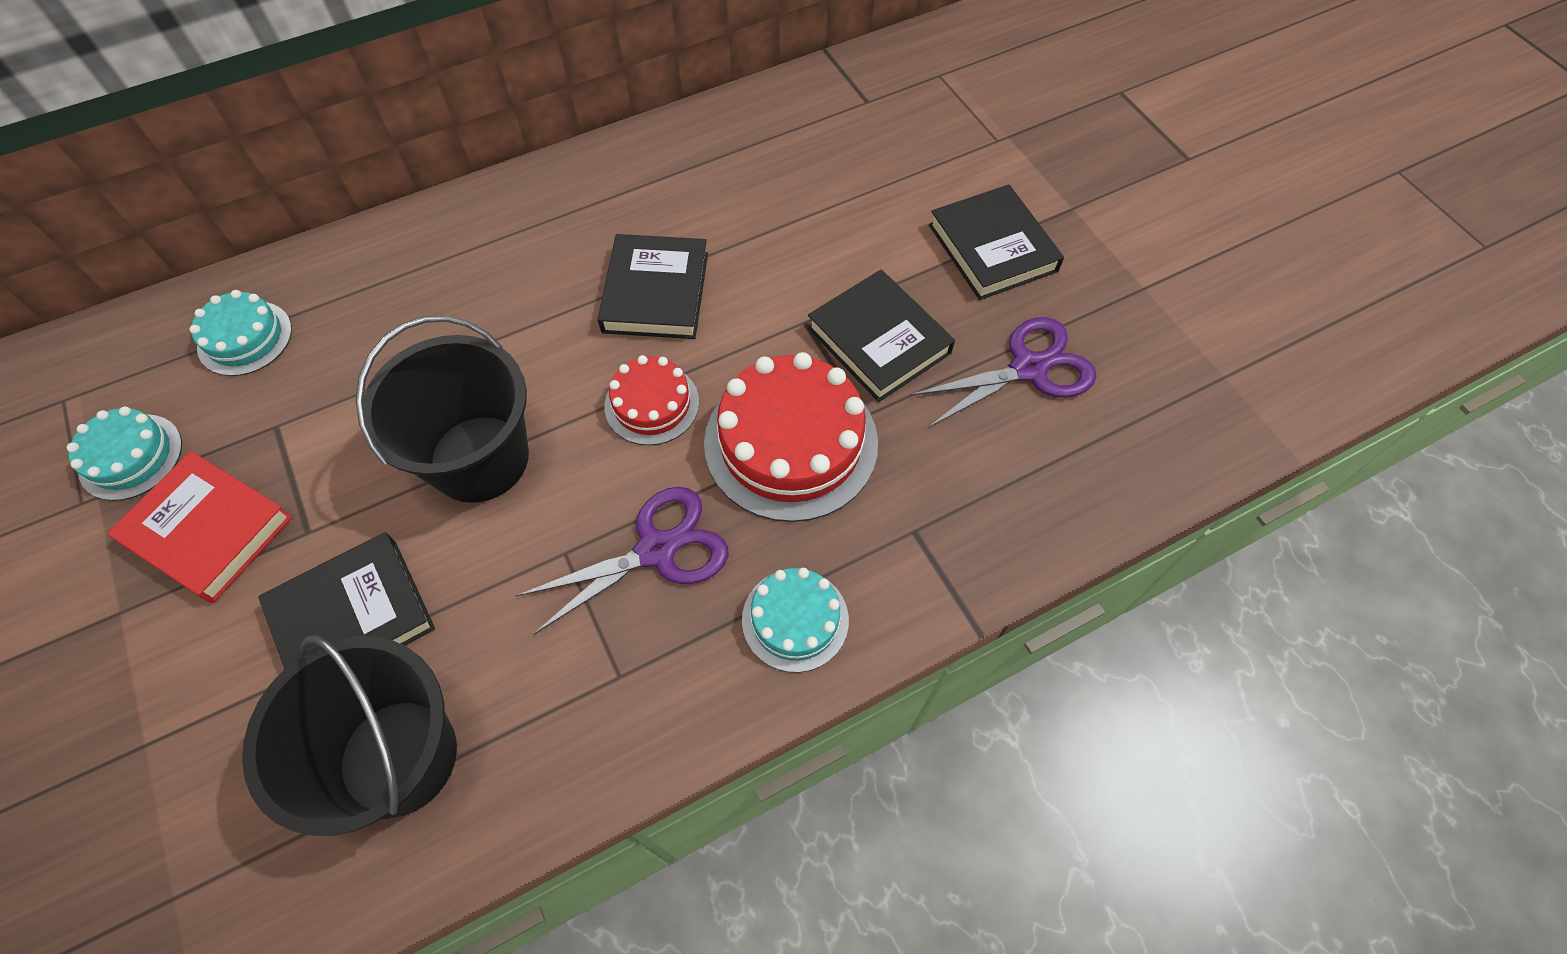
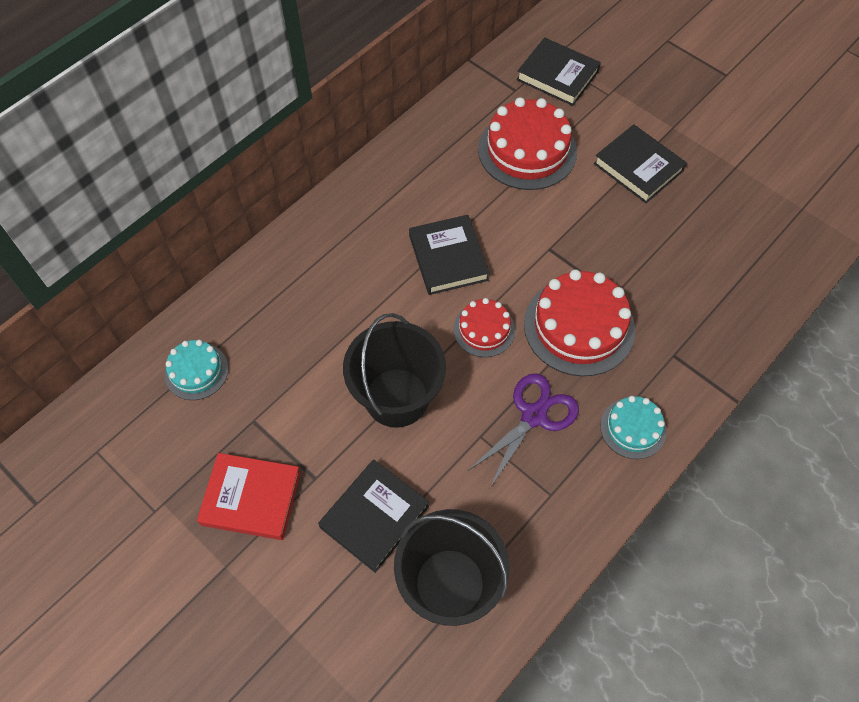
camera: 20 degrees left, 0 degrees up
turquoise cake [67,407,182,501] -> none
black book [807,270,955,402] -> black book moved to [516,37,601,106]
purple scissors [909,317,1096,428] -> none
none -> red cake [478,97,577,190]

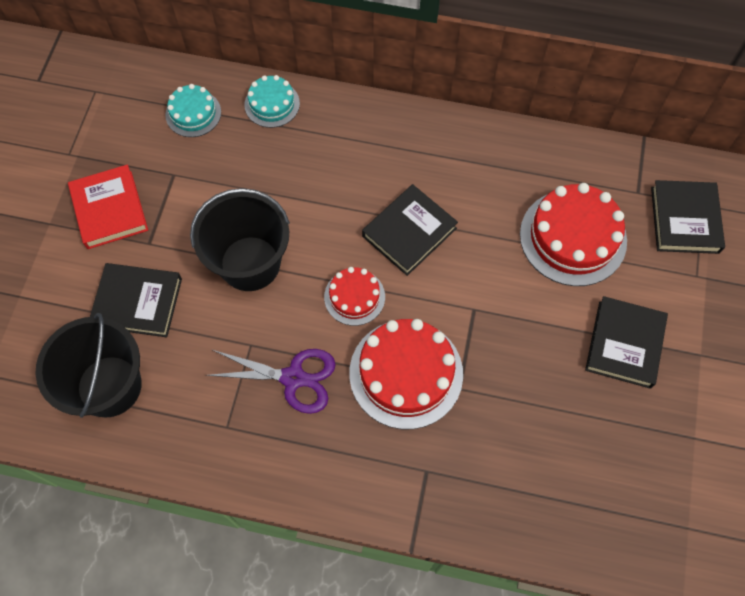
camera: 60 degrees right, 5 degrees up
turquoise cake [600,396,666,459] -> turquoise cake moved to [245,75,300,128]

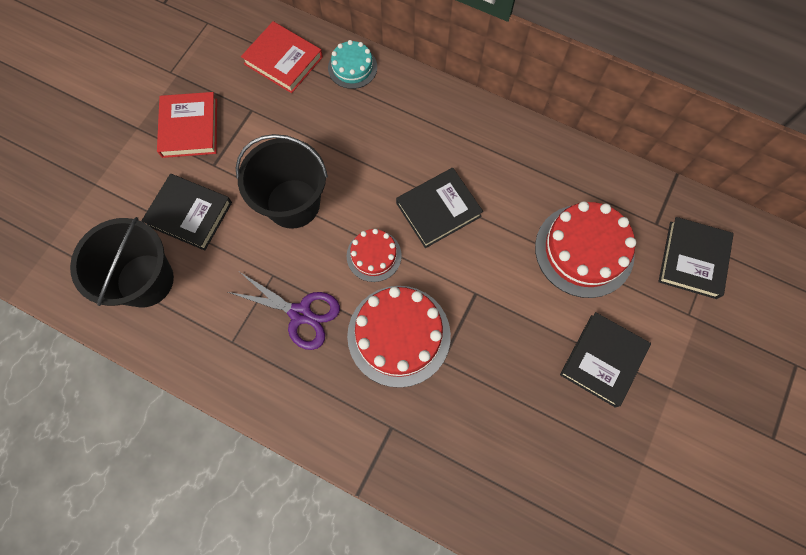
camera: 15 degrees right, 5 degrees up
turquoise cake [165,84,221,137] -> red book [241,21,323,93]

